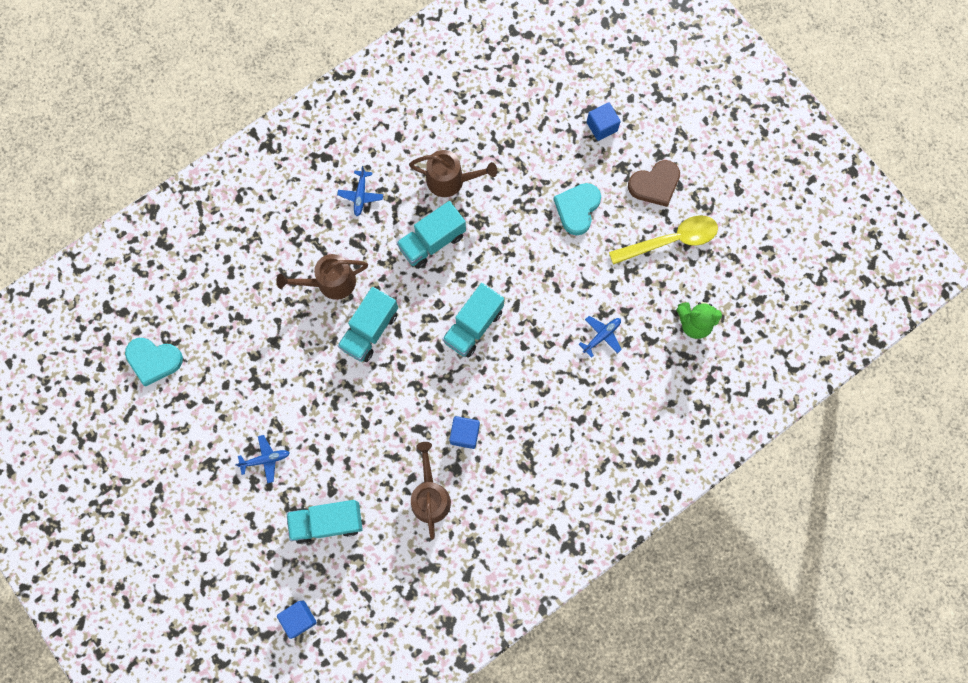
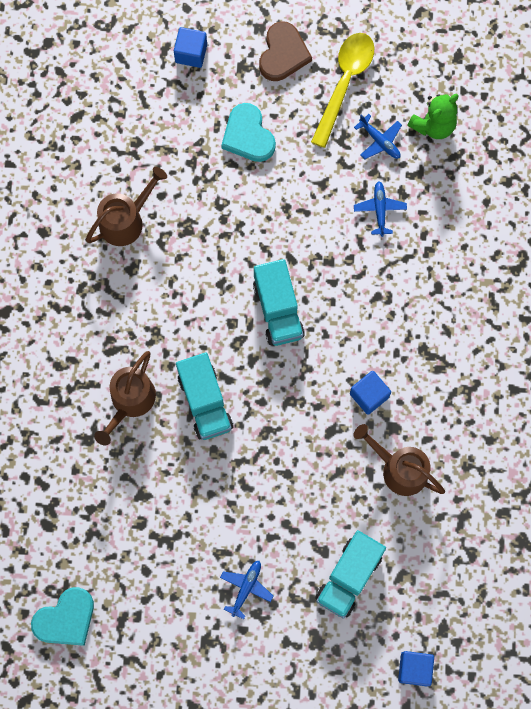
camera: 50 degrees left, 0 degrees up
blue plane [337,166,383,216] -> blue plane moved to [354,114,402,159]
turquoise truck [396,201,466,269] -> none

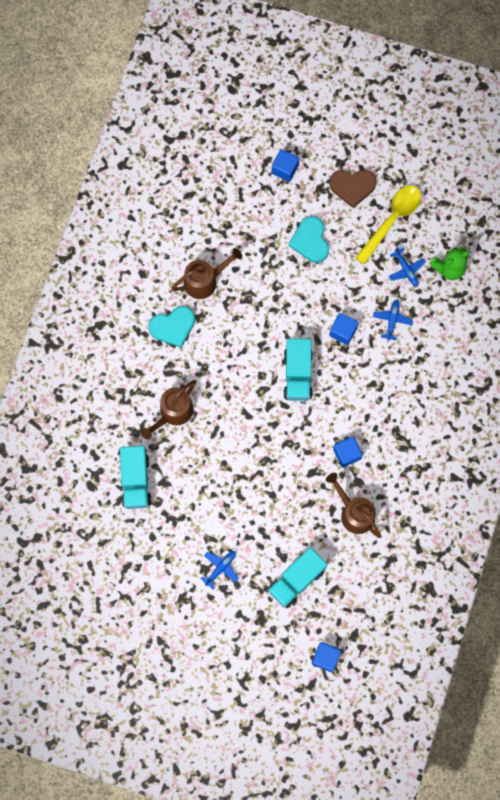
camera: 15 degrees right, 0 degrees up
turquoise heart [31,587,94,646] -> turquoise heart moved to [148,306,195,348]
turquoise truck [176,353,233,440] -> turquoise truck moved to [120,446,151,509]
brown heart [259,21,312,81] -> brown heart turned 60 degrees clockwise [329,170,377,208]
none -> blue cube [329,313,358,345]

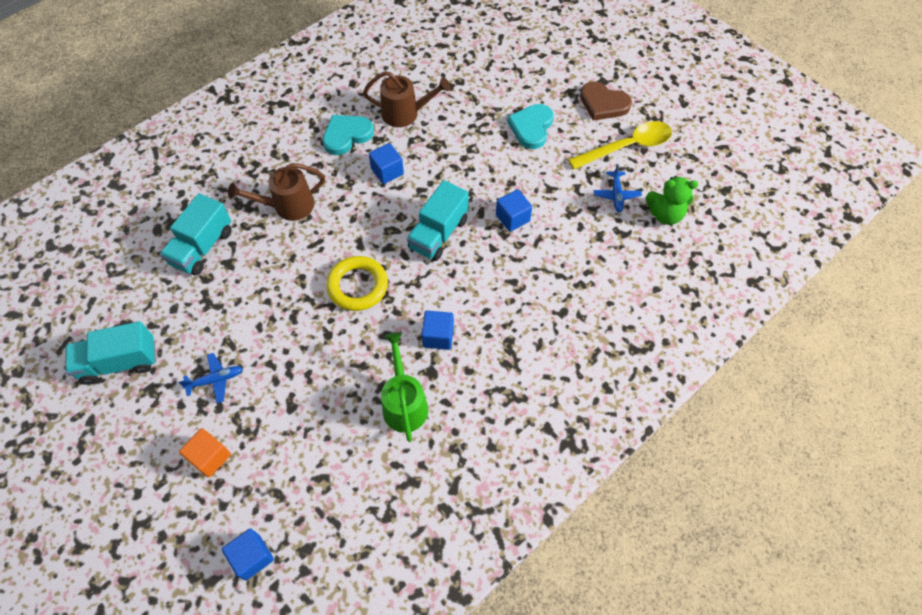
camera: 30 degrees right, 15 degrees down
turquoise heart [148,306,195,348] -> turquoise heart turned 135 degrees clockwise [323,115,374,155]
turquoise truck [268,547,327,608] -> turquoise truck moved to [65,321,156,385]
blue cube [272,149,299,182] -> blue cube moved to [369,143,404,184]
brown watering can [326,473,382,538] -> green watering can [381,332,428,442]
blue plane [373,300,413,341] -> none
none -> orange cube [179,428,231,478]
none -> yellow ring [326,256,388,311]

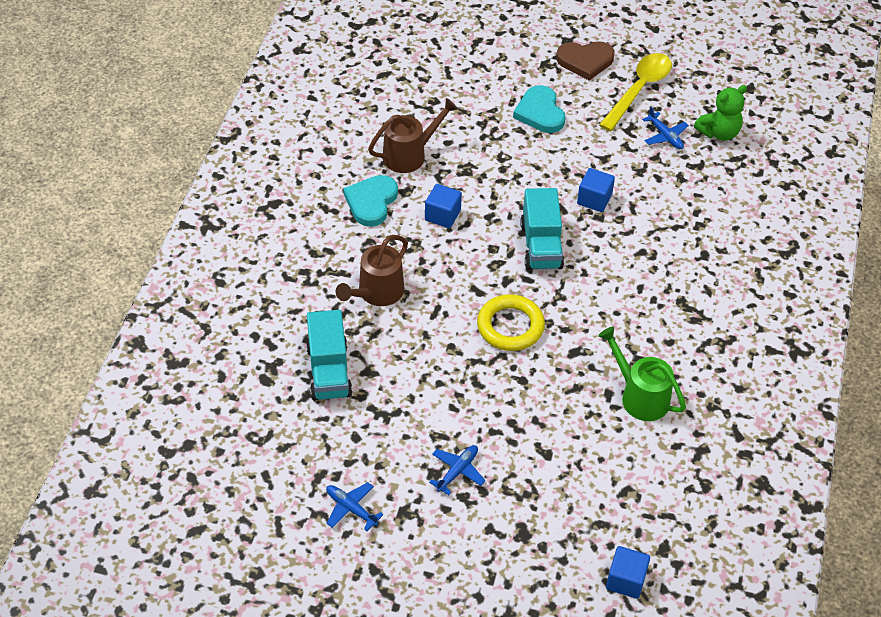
camera: 35 degrees left, 10 degrees down
turquoise truck [65,321,156,385] -> blue plane [326,482,384,531]
orange cube [179,428,231,478] -> none
blue cube [421,311,454,350] -> none

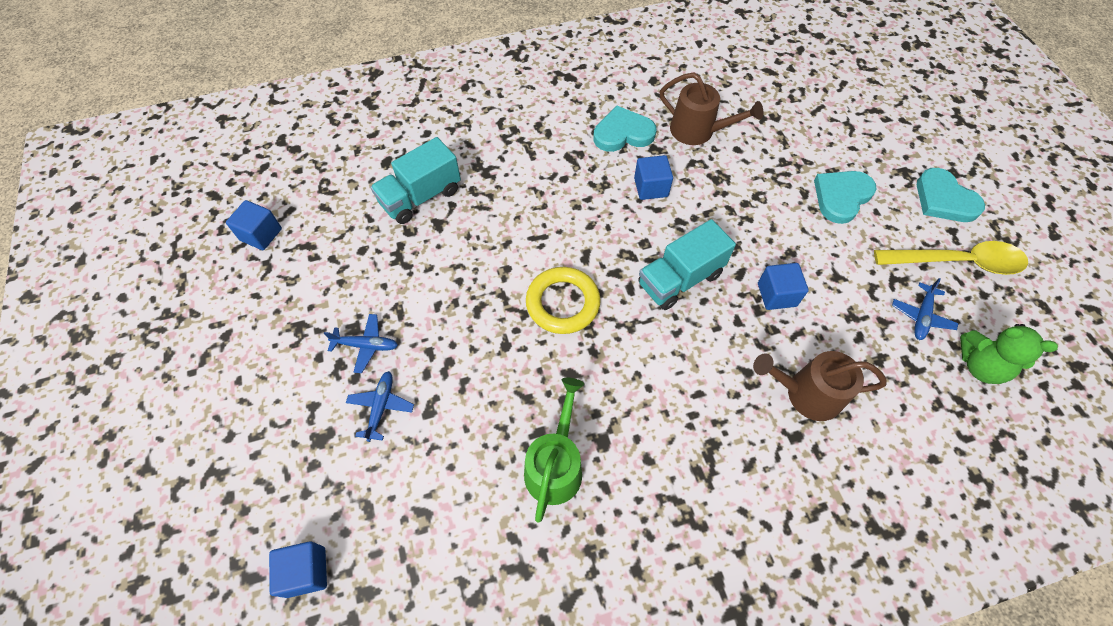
camera: 60 degrees right, 10 degrees up
blue plane [326,482,384,531] -> blue plane moved to [346,371,414,442]
brown watering can [336,235,408,306] -> brown watering can moved to [753,351,886,421]
brown heart [556,41,615,80] -> turquoise heart [917,168,985,222]
none -> blue cube [226,200,282,250]

